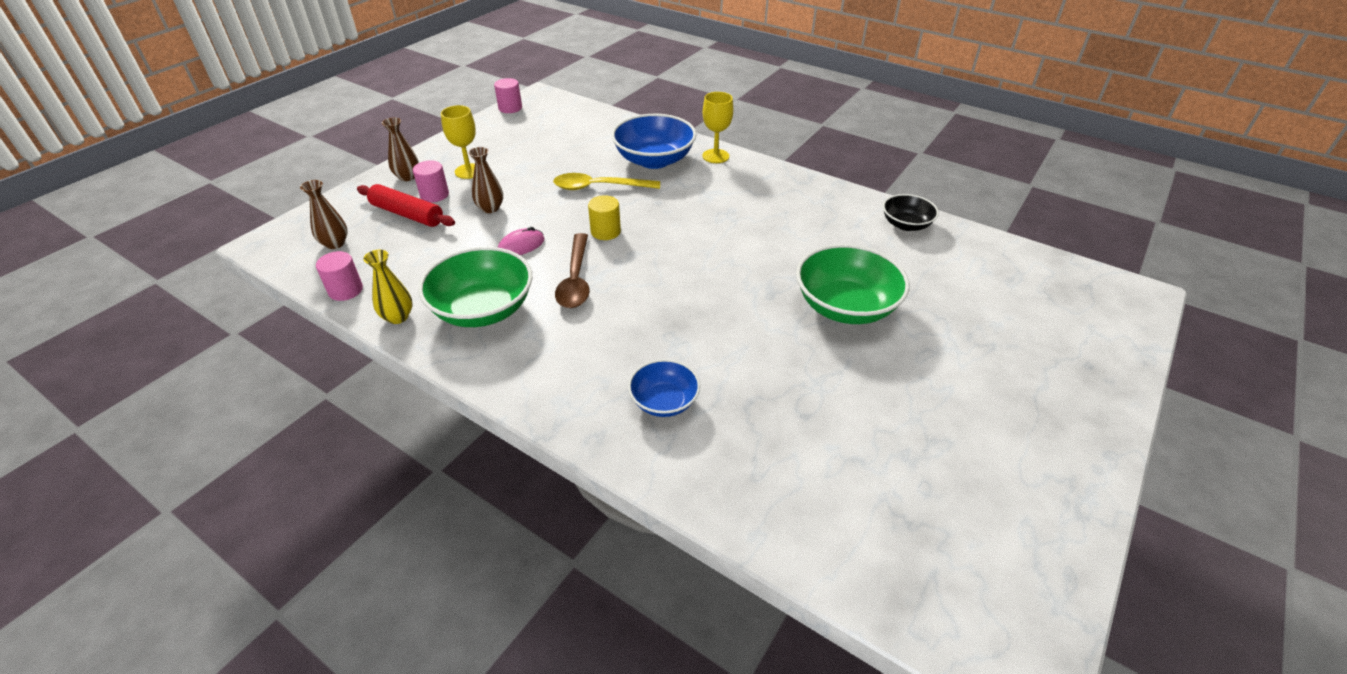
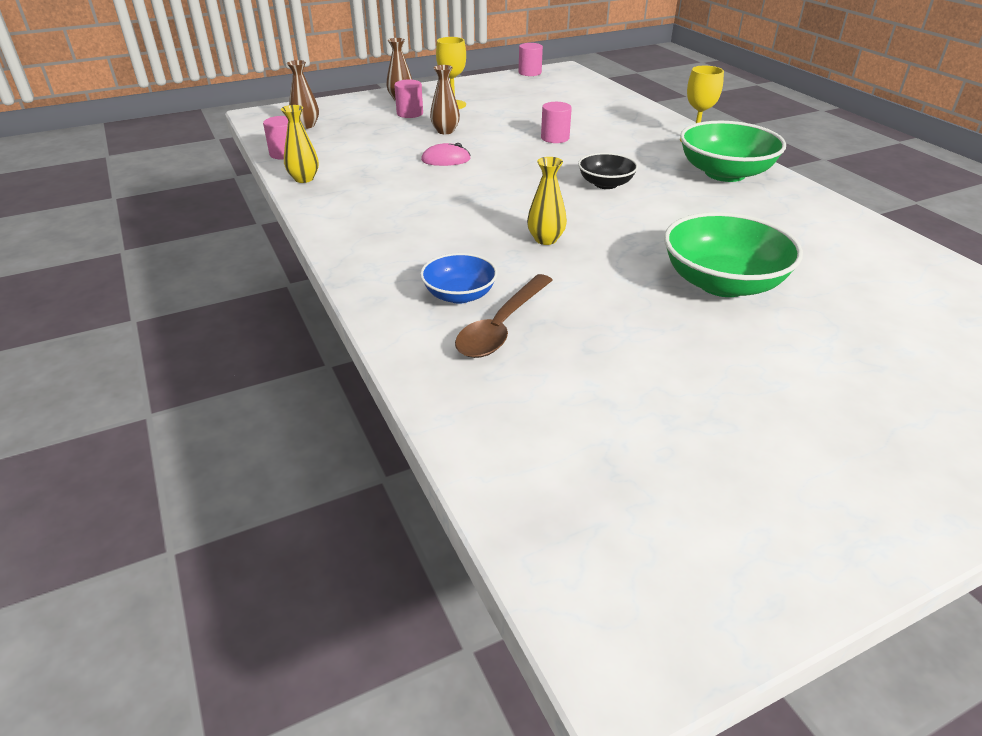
camera: 30 degrees right, 5 degrees down
red rolling pin [357,184,455,227] -> none
green bowl [418,247,533,327] -> green bowl moved to [680,121,786,182]
yellow spoon [553,173,660,190] -> pink cylinder [541,102,572,143]
brown spoon [555,233,590,308] -> brown spoon moved to [455,274,553,358]
yellow cylinder [588,195,621,240] -> none
blue bowl [611,114,696,169] -> none
black bowl [883,194,939,231] -> black bowl moved to [578,153,638,189]
none -> yellow vase [527,157,567,245]

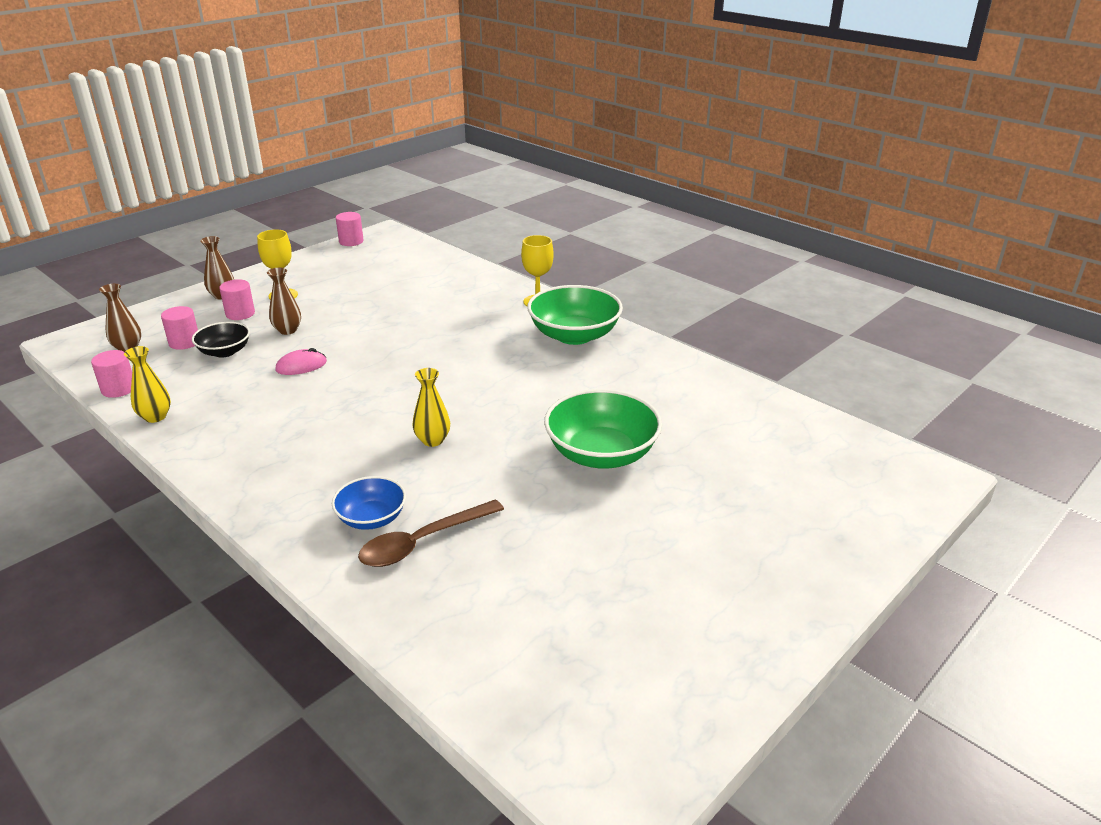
camera: 20 degrees left, 5 degrees down
brown spoon [455,274,553,358] -> brown spoon turned 45 degrees clockwise [358,499,504,567]
pink cylinder [541,102,572,143] -> pink cylinder moved to [161,306,198,350]
black bowl [578,153,638,189] -> black bowl moved to [192,322,250,358]

